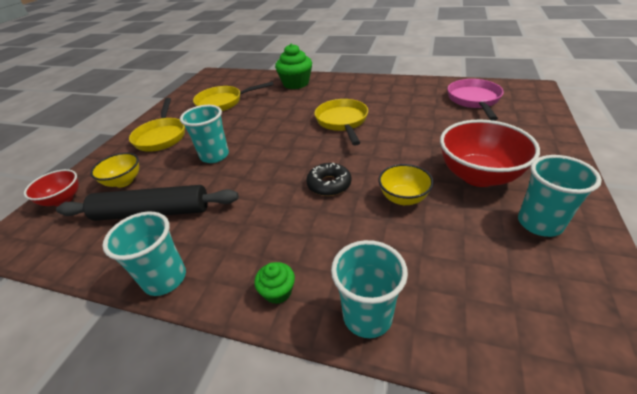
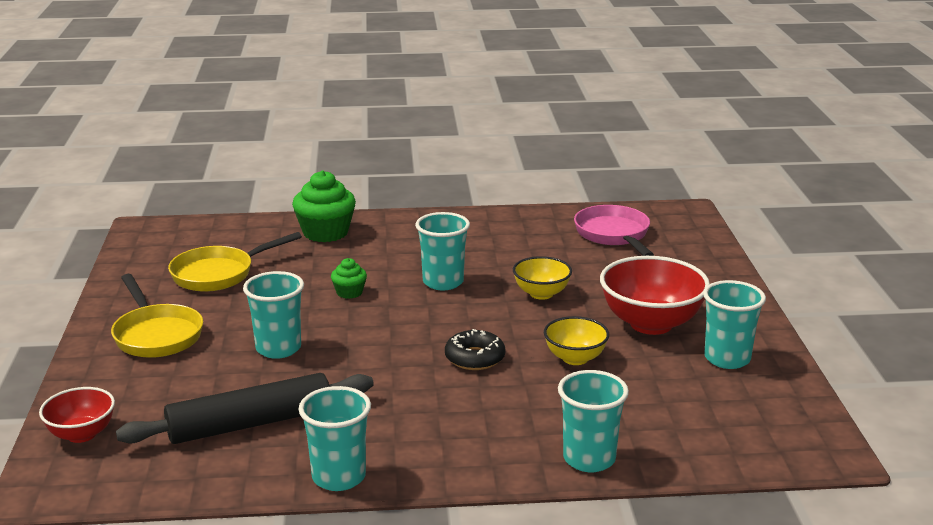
camera: 25 degrees left, 15 degrees down
yellow bowl [90,153,139,187] -> yellow bowl moved to [513,256,572,300]
green cupcake [254,262,295,304] -> green cupcake moved to [331,258,367,299]
yellow pan [314,99,368,145] -> turquoise cup [415,212,470,290]

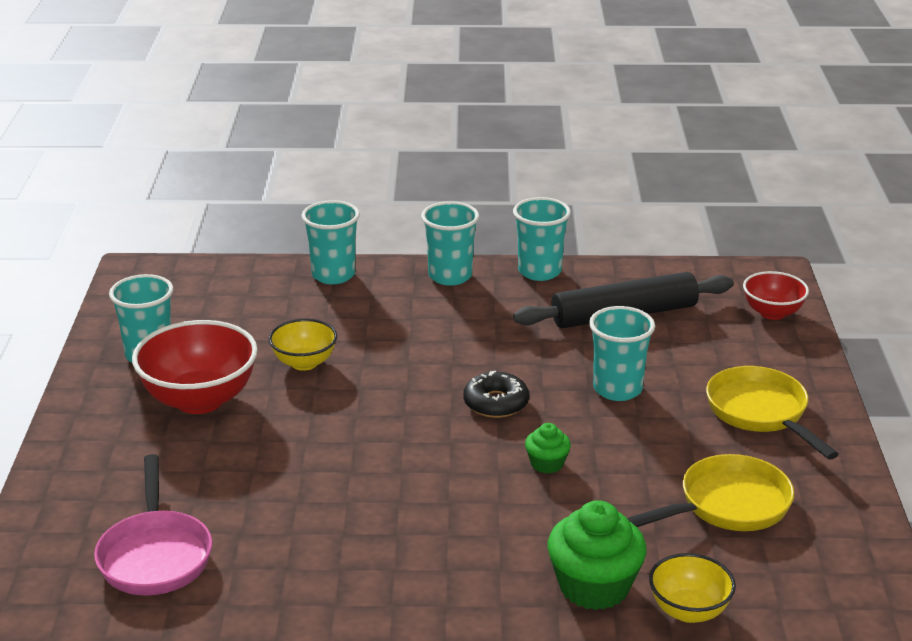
camera: 175 degrees left, 5 degrees up
turquoise cup [415,212,470,290] -> turquoise cup moved to [421,201,479,286]
black donut [445,329,505,370] -> black donut moved to [463,371,529,418]
yellow bowl [513,256,572,300] -> yellow bowl moved to [649,553,736,623]

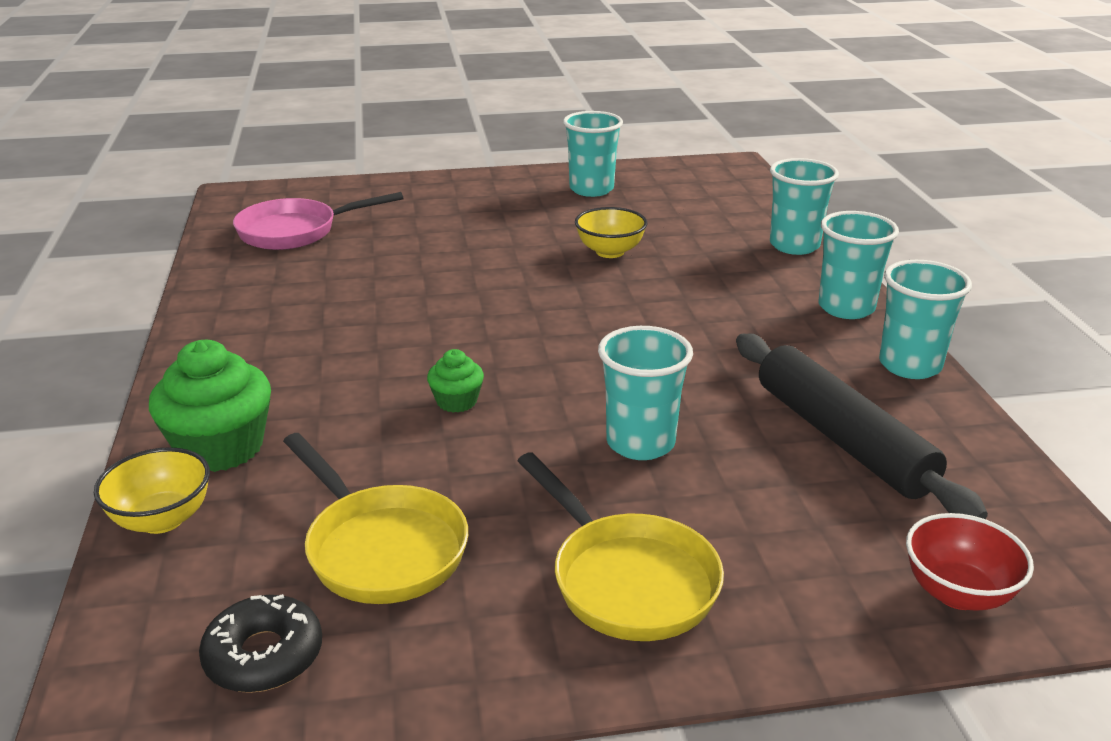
camera: 80 degrees right, 0 degrees up
red bowl [132,320,258,414] -> none
black donut [463,371,529,418] -> black donut moved to [199,594,322,693]
yellow pan [706,366,839,460] -> yellow pan turned 90 degrees clockwise [518,452,724,641]

